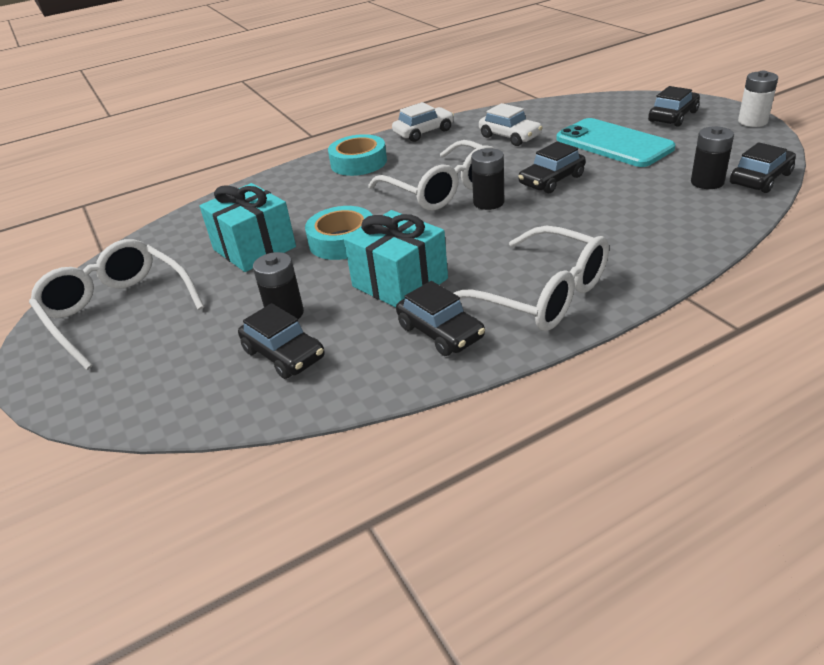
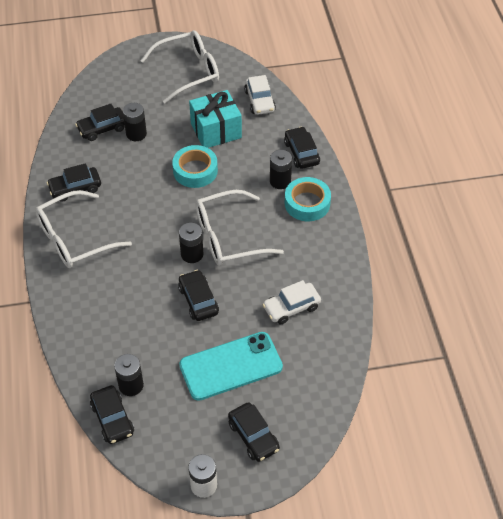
camera: 105 degrees right, 15 degrees up
turquoise gift [344,210,448,307] -> none
white car [392,102,454,142] -> white car moved to [244,75,276,115]
none -> black battery [270,150,292,189]
none -> black car [284,127,320,169]

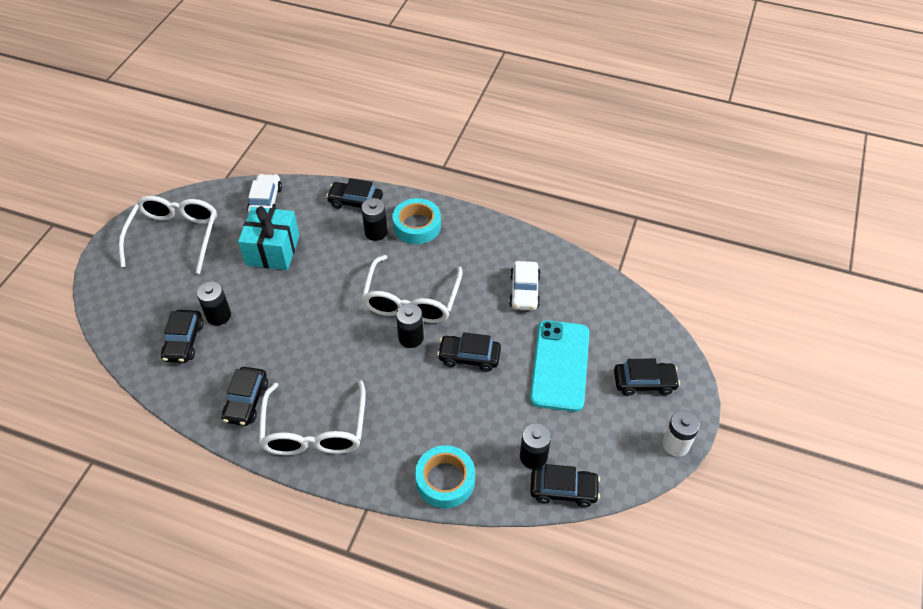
camera: 60 degrees left, 0 degrees up
turquoise tape [172,145,218,188] -> turquoise tape moved to [415,445,475,508]
white car [244,75,276,115] -> white car turned 105 degrees counterclockwise [247,174,282,214]

